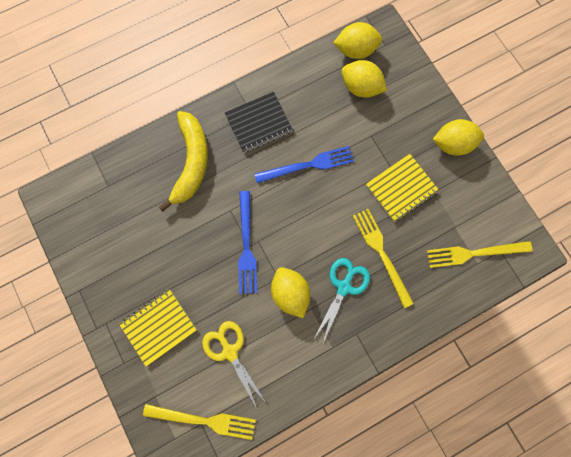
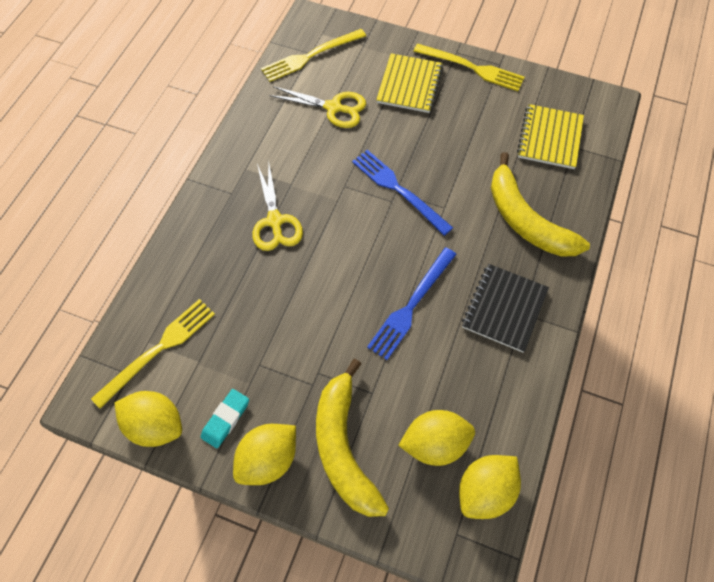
camera: 140 degrees right, 15 degrees down
yellow lemon [271,267,310,318] -> yellow lemon moved to [114,391,182,447]
turquoise scissors [313,258,370,345] -> yellow scissors [252,163,303,251]
yellow fork [353,209,414,308] -> yellow fork moved to [413,44,525,91]
yellow notebook [366,154,439,222] -> yellow notebook moved to [517,104,584,169]
none -> turquoise eraser [201,389,249,448]
none -> yellow banana [316,359,389,517]

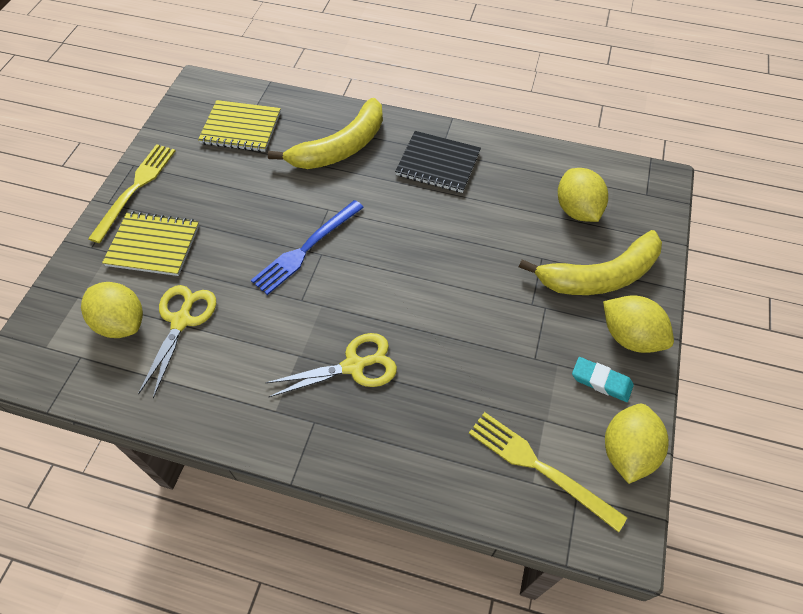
camera: 95 degrees left, 5 degrees down
yellow fork [261,29,366,82] -> none
blue fork [367,247,457,360] -> none
yellow lemon [459,455,521,519] -> yellow lemon moved to [81,282,143,338]

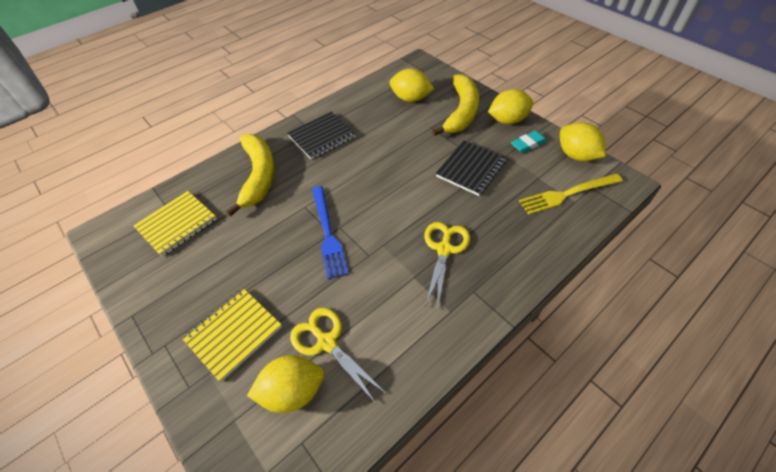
camera: 55 degrees left, 5 degrees down
yellow fork [88,144,175,243] -> none
none -> black notebook [436,141,506,196]

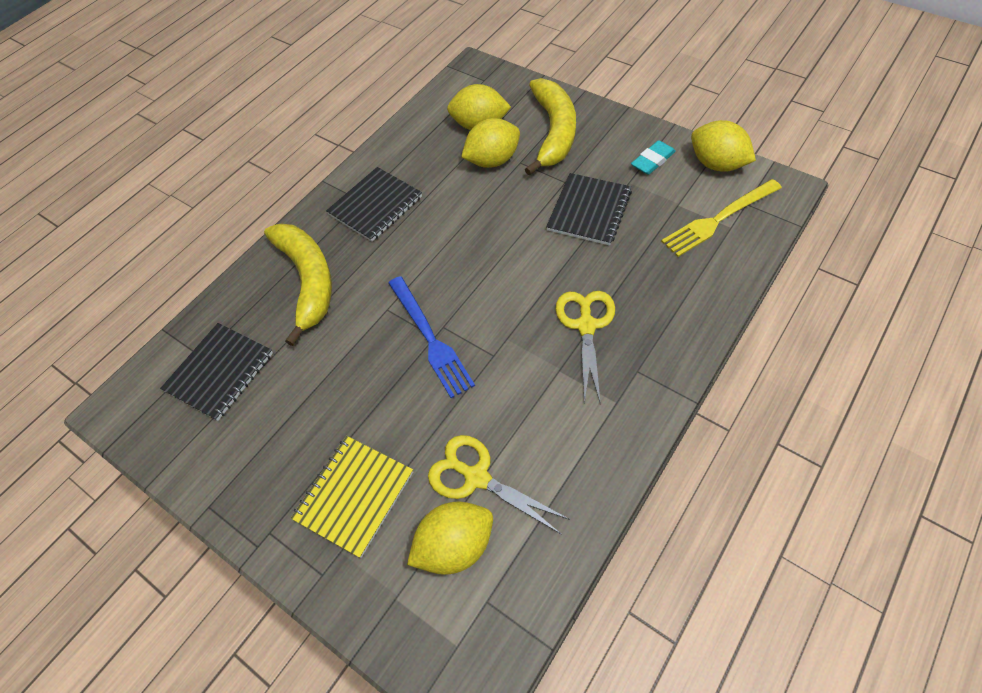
camera: 10 degrees left, 5 degrees up
yellow notebook [133,191,217,257] -> black notebook [160,323,273,421]
yellow lemon [488,89,533,124] -> yellow lemon moved to [461,118,520,168]

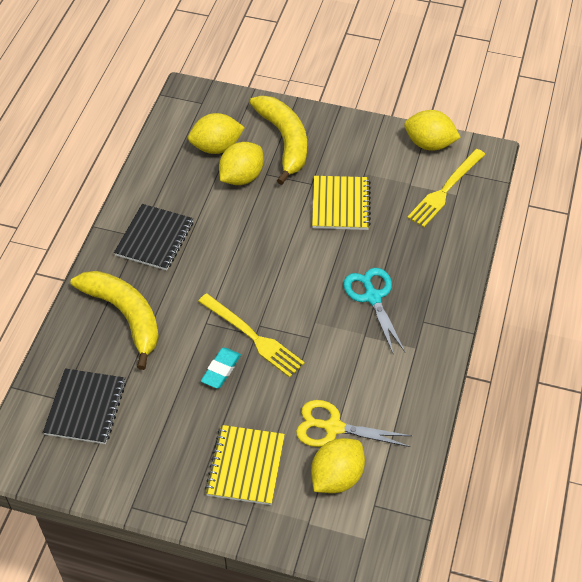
camera: 25 degrees left, 5 degrees down
blue fork [388,276,475,398] -> yellow fork [198,293,305,378]
black notebook [546,173,632,246] -> yellow notebook [312,176,371,230]
yellow scissors [555,291,615,405] -> turquoise scissors [343,268,405,355]
turquoise eraser [631,140,676,175] -> turquoise eraser moved to [201,348,241,389]

